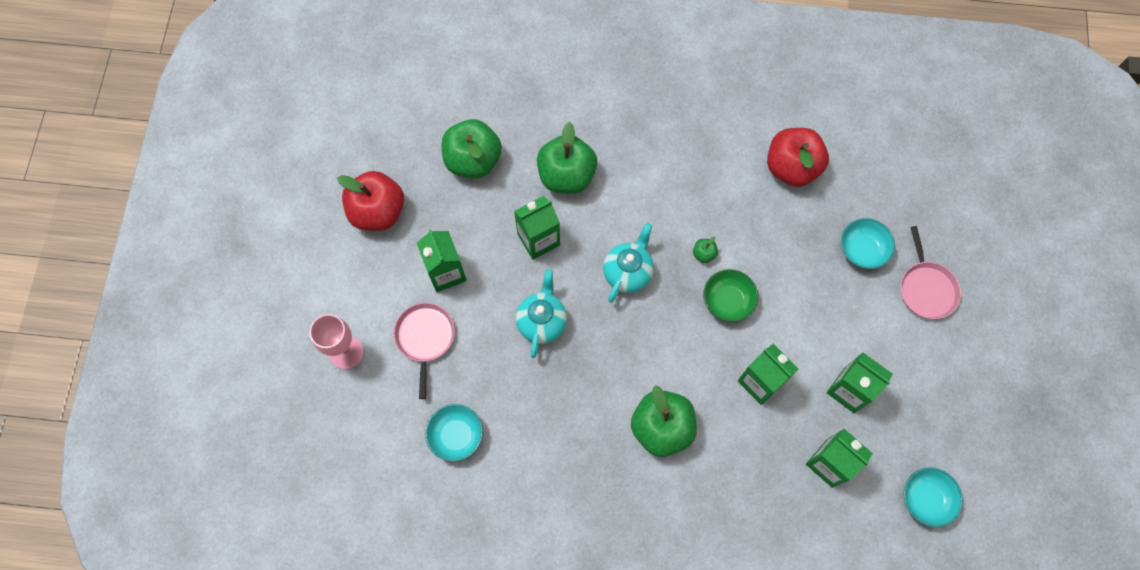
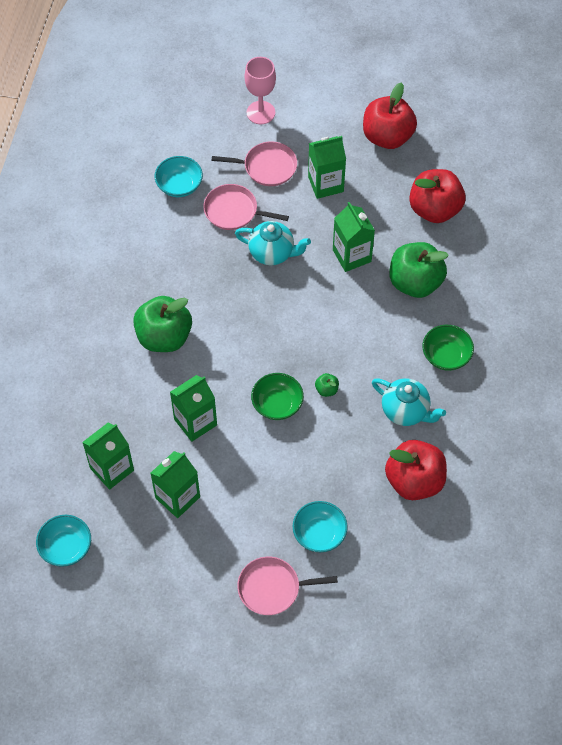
camera: 95 degrees right, 10 degrees down
green apple [442,119,502,179] -> red apple [409,169,466,223]
turquoise teapot [603,223,654,303] -> turquoise teapot moved to [372,379,446,426]
none -> pink pan [203,184,289,230]
none -> green bowl [422,325,474,371]

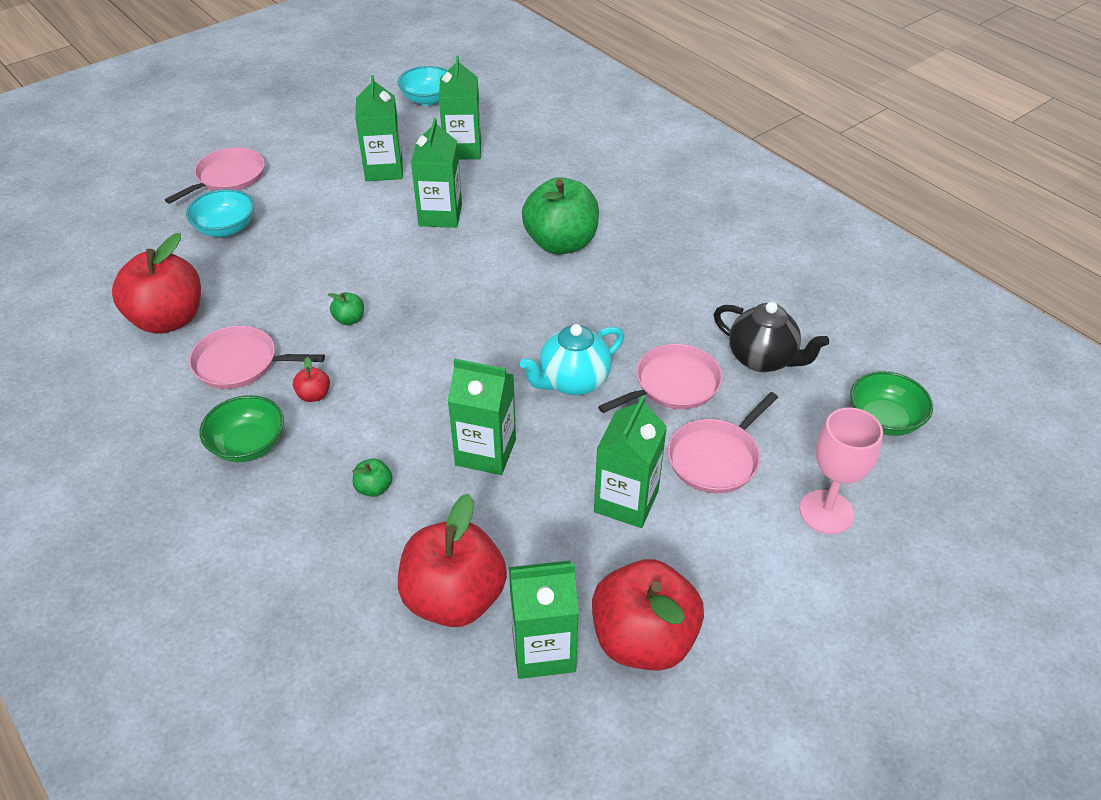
camera: 130 degrees right, 15 degrees down
turquoise bowl [155,156,203,197] -> black teapot [714,302,829,372]
green bowl [251,373,304,420] -> green bowl moved to [850,371,933,436]
turquoise teapot [372,379,446,426] -> pink pan [189,326,325,389]
green apple [390,242,449,298] -> green apple [352,458,392,497], size x0.41
none -> red apple [293,357,330,402]
none -> green carton [509,561,579,679]

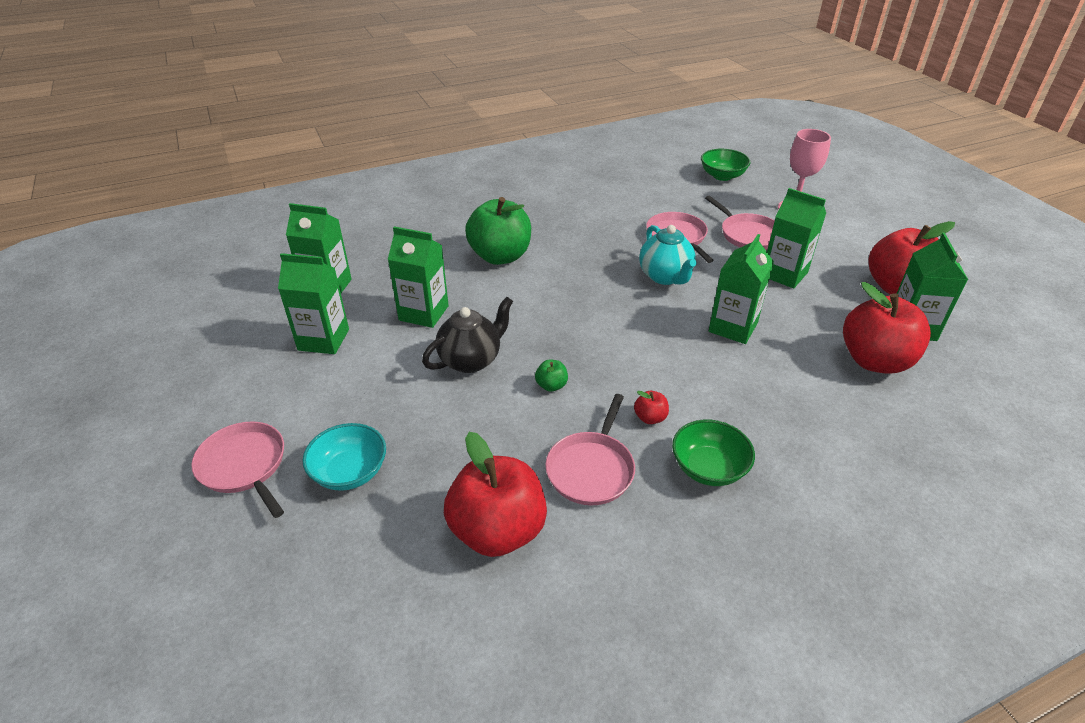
camera: 75 degrees left, 5 degrees down
green apple [352,458,392,497] -> none
turquoise bowl [397,66,448,106] -> none
black teapot [714,302,829,372] -> black teapot moved to [422,297,513,373]

